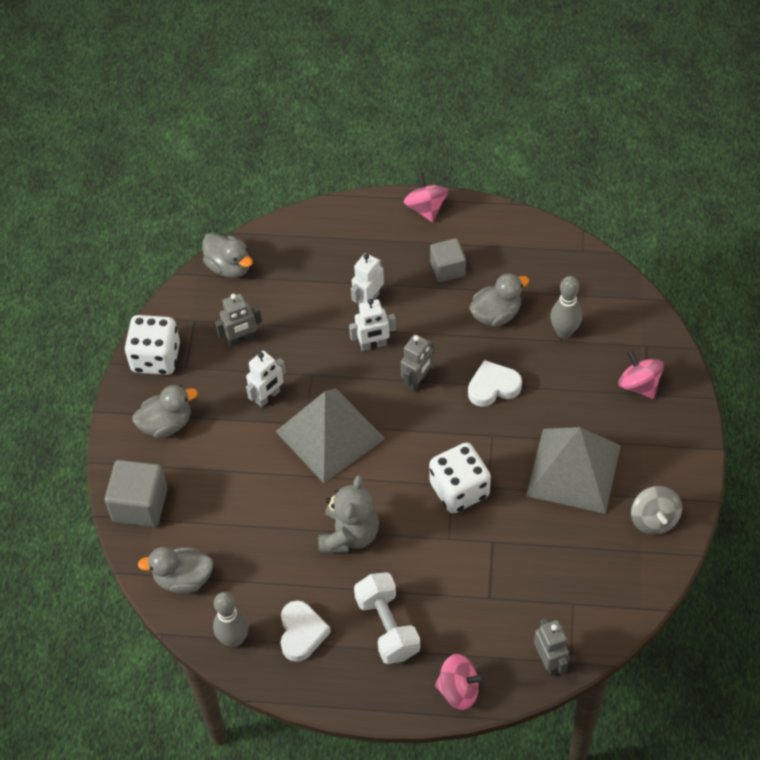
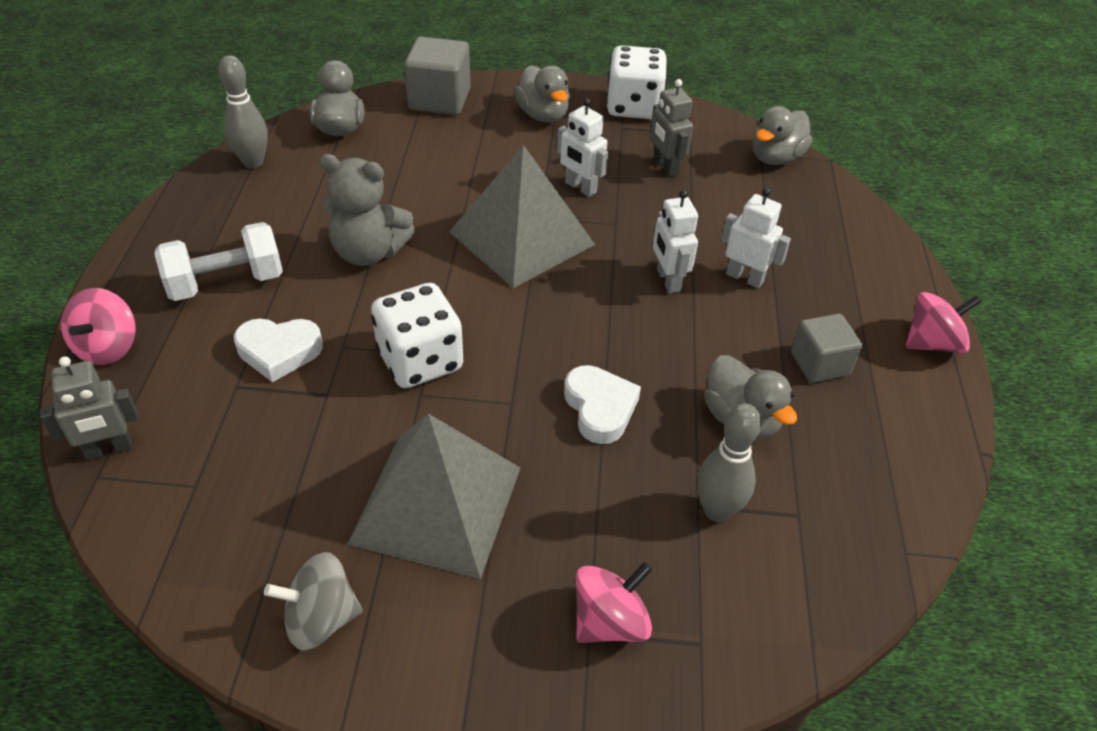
camera: 85 degrees right, 10 degrees down
white heart [280,601,331,662] -> white heart moved to [234,319,323,382]
grey robot [401,334,434,392] -> none

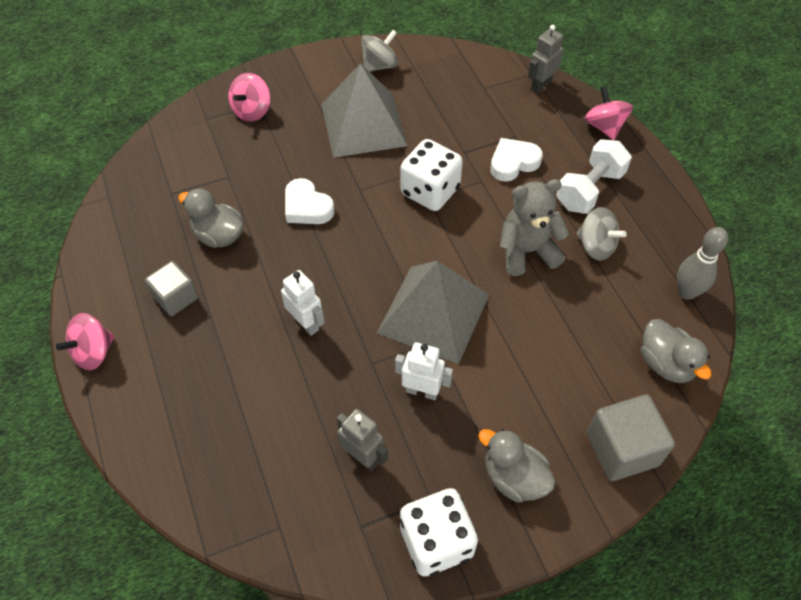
camera: 155 degrees right, 10 degrees up
grey bowling pin [697,403,762,522] -> none
white robot [721,188,791,288] -> none
grey duck [752,106,812,165] -> none
none -> grey spinning top [576,207,627,261]

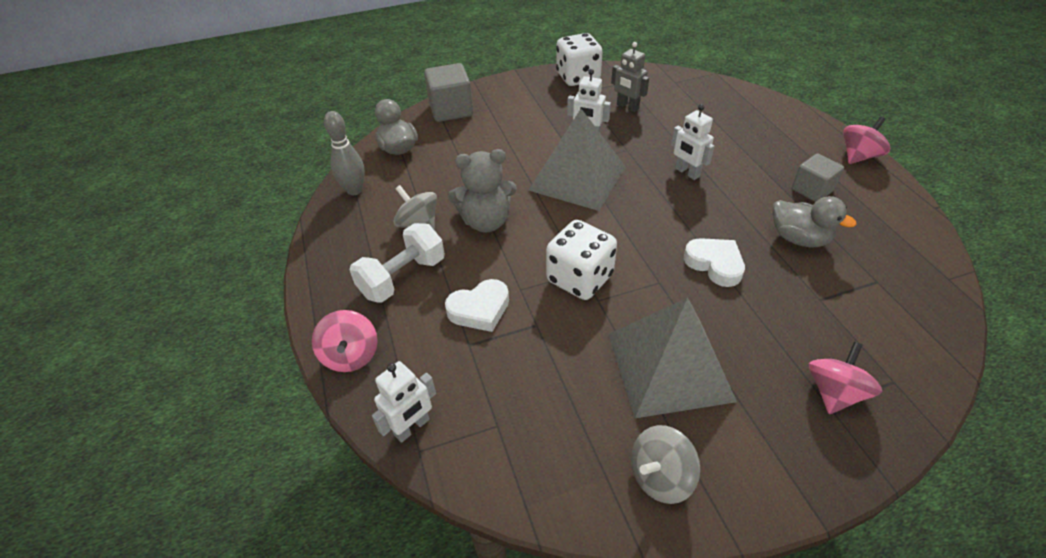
camera: 175 degrees left, 10 degrees down
grey duck [478,429,555,502] -> none
grey robot [528,25,564,94] -> white robot [372,361,436,443]

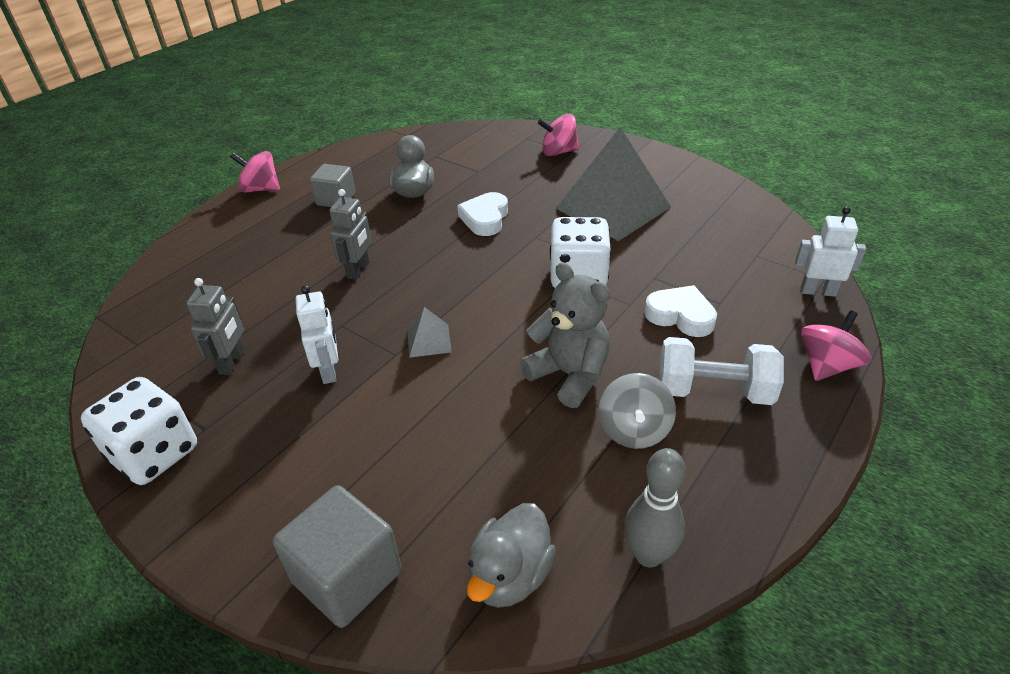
camera: 125 degrees left, 5 degrees down
grey pyramid [528,109,626,211] -> grey pyramid [407,307,452,358], size x0.41
grey spinning top [631,425,700,504] -> none
white robot [671,104,715,180] -> grey robot [329,189,372,280]

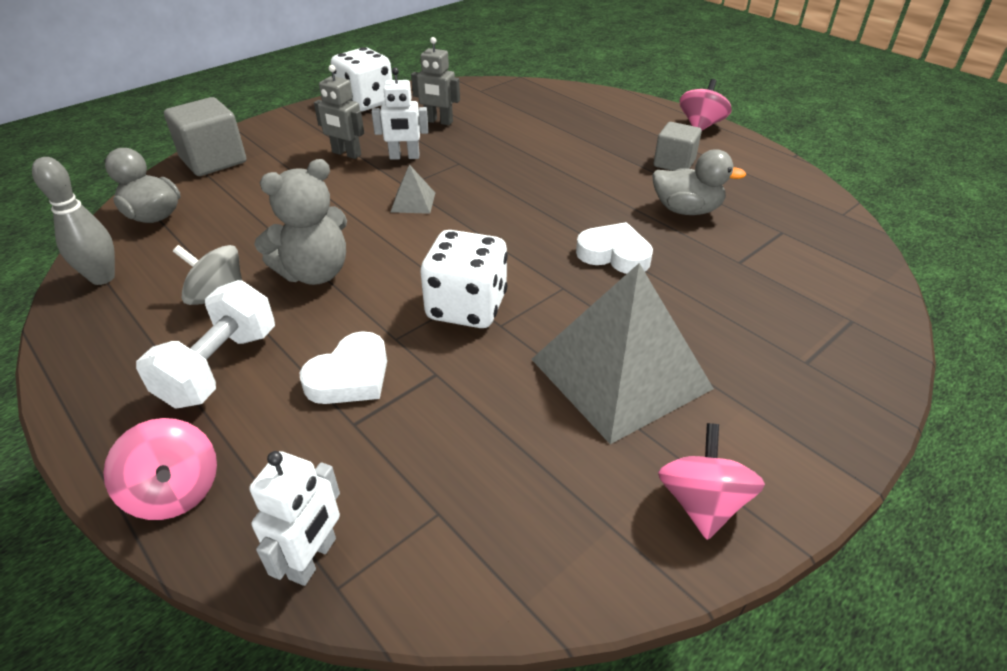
camera: 100 degrees right, 0 degrees up
grey robot [329,189,372,280] -> grey robot moved to [314,65,364,159]
pink spinning top [538,114,579,156] -> pink spinning top moved to [658,423,765,540]

